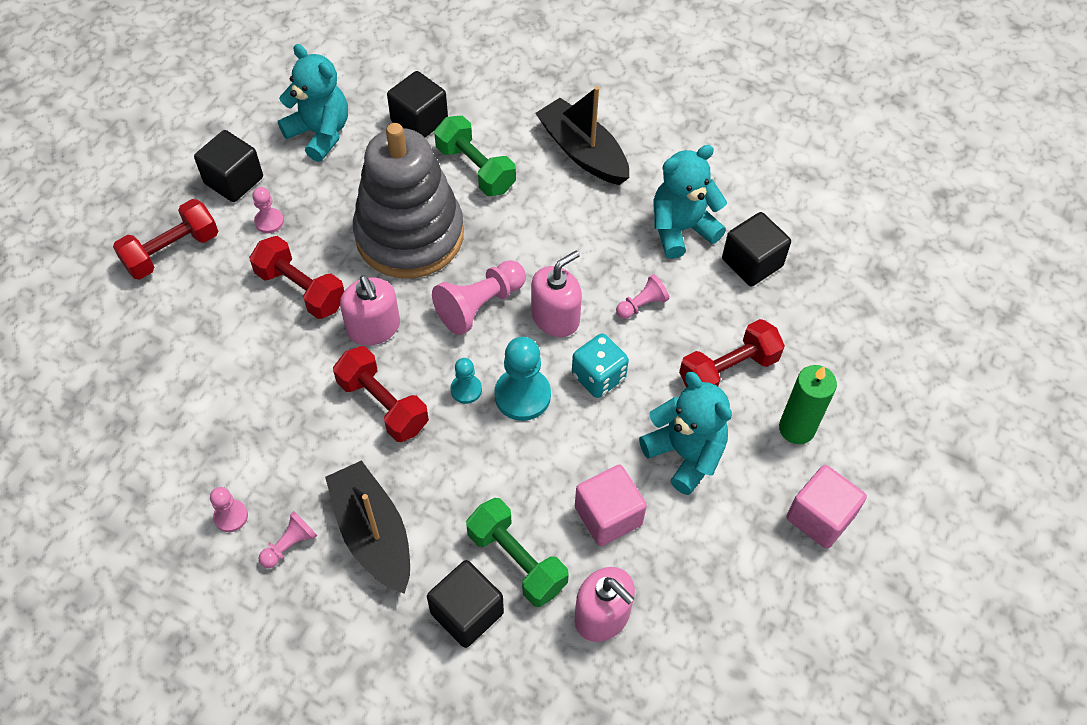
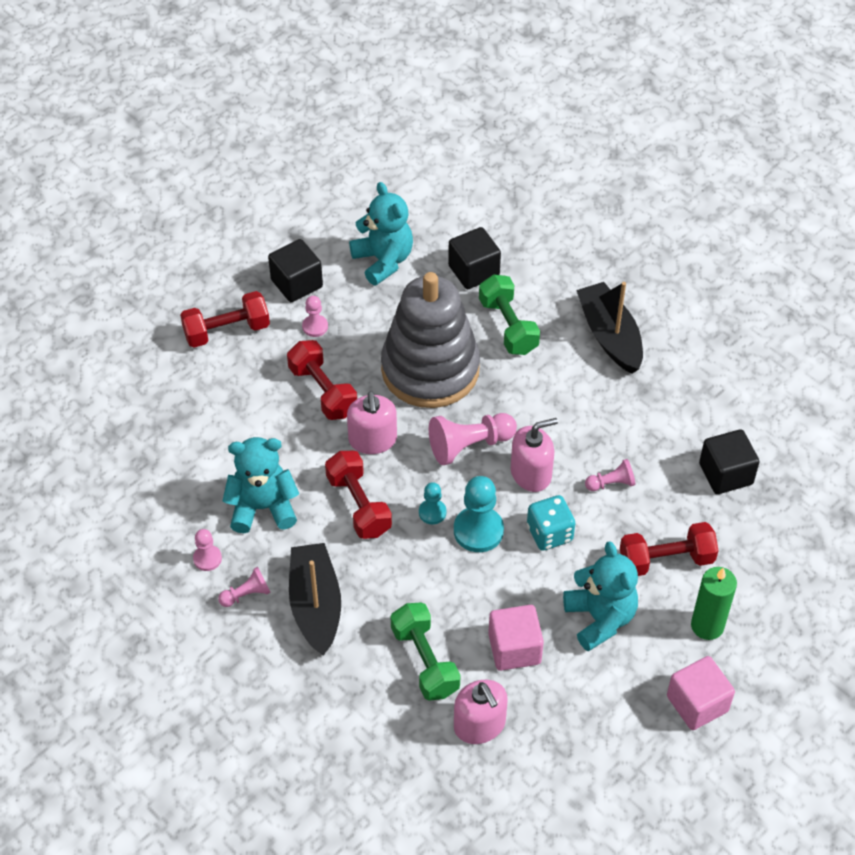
camera: 20 degrees right, 5 degrees down
black cube [427,560,504,648] -> none
turquoise teddy bear [653,145,727,259] -> turquoise teddy bear moved to [222,437,299,533]

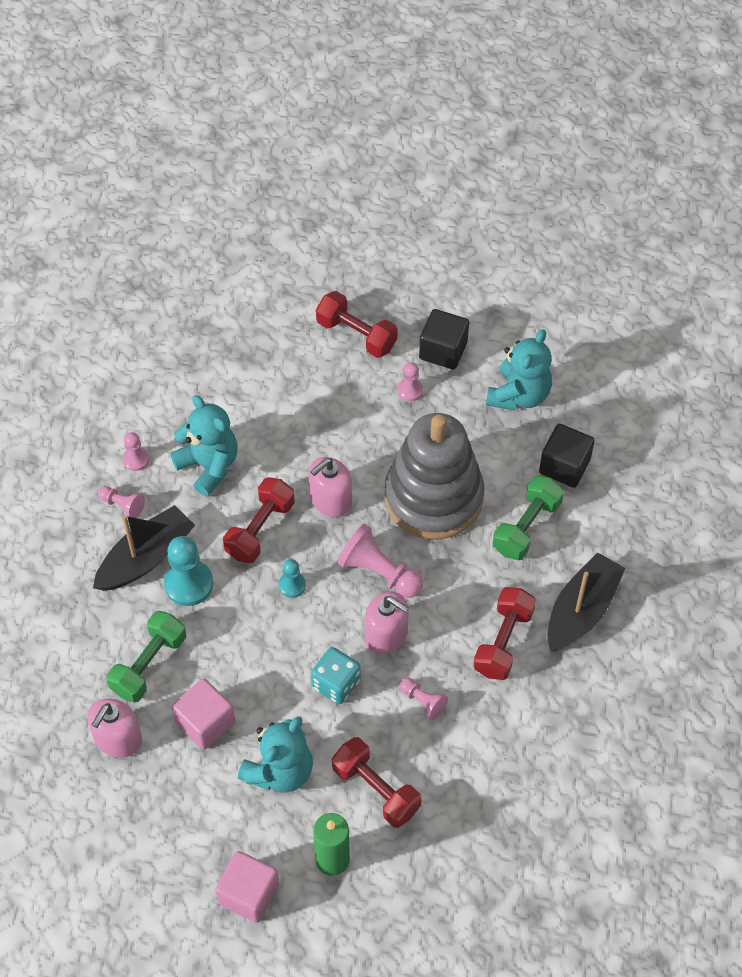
camera: 55 degrees right, 5 degrees up
red dumbbell [287,340,357,420] -> red dumbbell moved to [473,587,536,680]
turquoise pawn [454,476,504,552] -> turquoise pawn moved to [164,536,213,606]
black cube [699,429,759,494] -> none

